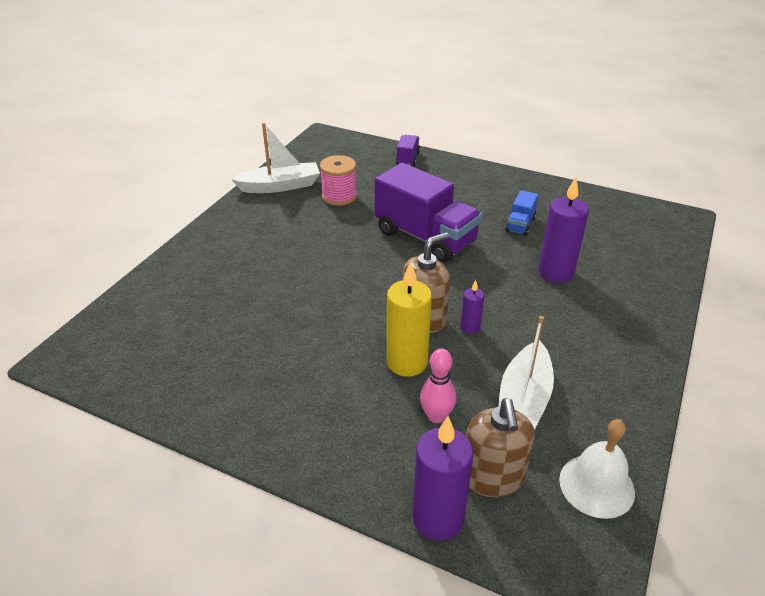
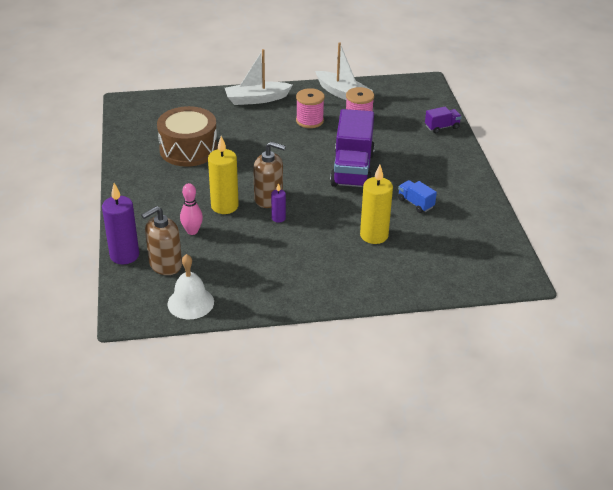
camera: 55 degrees right, 0 degrees up
white boat [499,316,554,430] -> white boat moved to [225,49,293,105]
blue truck [506,190,538,236] -> blue truck turned 60 degrees clockwise [398,180,437,213]
purple candle [538,177,589,283] -> yellow candle [360,165,393,244]
none -> brown drum [157,106,218,167]
none -> pink spool [296,88,325,128]

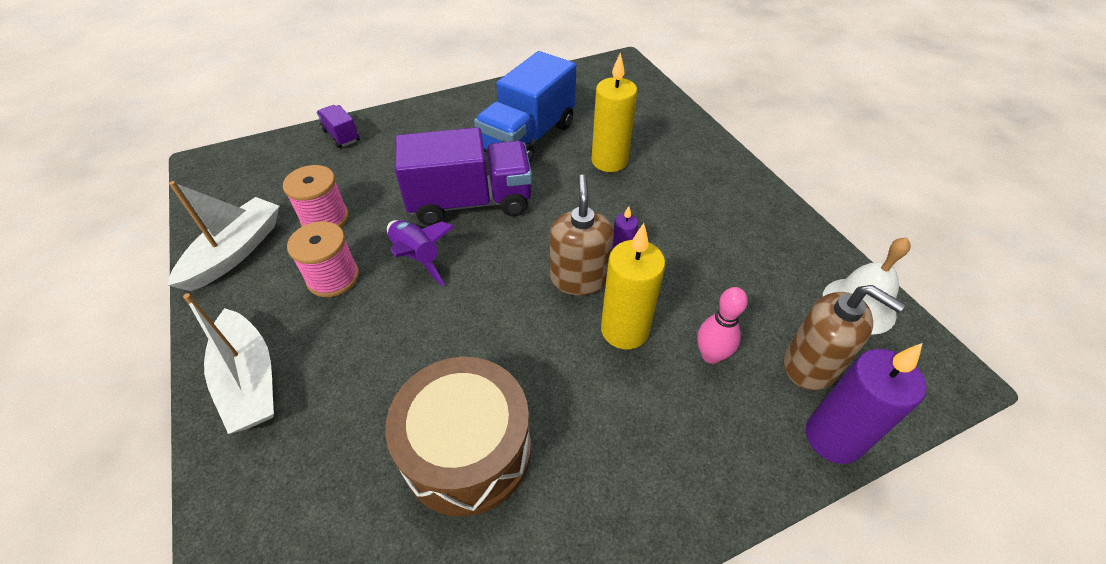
camera: 105 degrees left, 10 degrees up
blue truck [398,180,437,213] -> blue truck [474,51,576,162], size x2.21
none -> purple rocket [387,220,454,286]

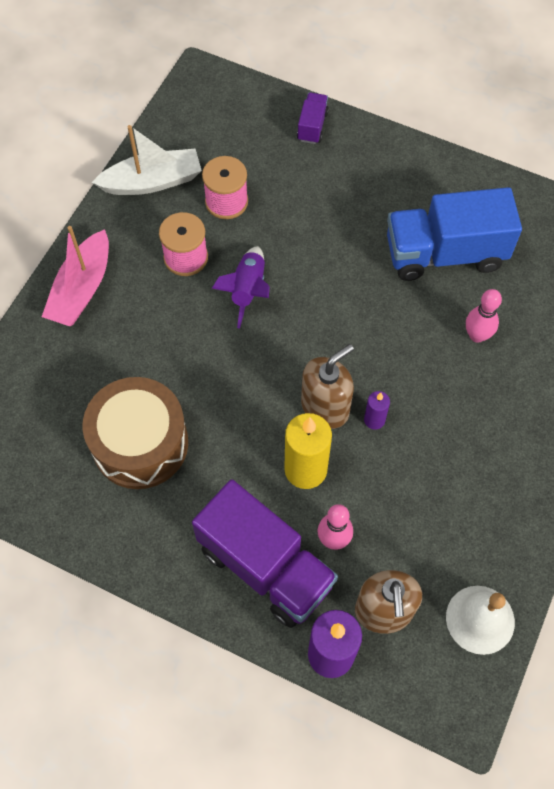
camera: 50 degrees right, 15 degrees up
white boat [183,293,274,434] -> pink boat [42,226,109,326]
purple truck [395,127,532,226] -> purple truck moved to [192,479,338,628]
yellow candle [591,53,637,172] -> pink bowling pin [466,289,502,343]

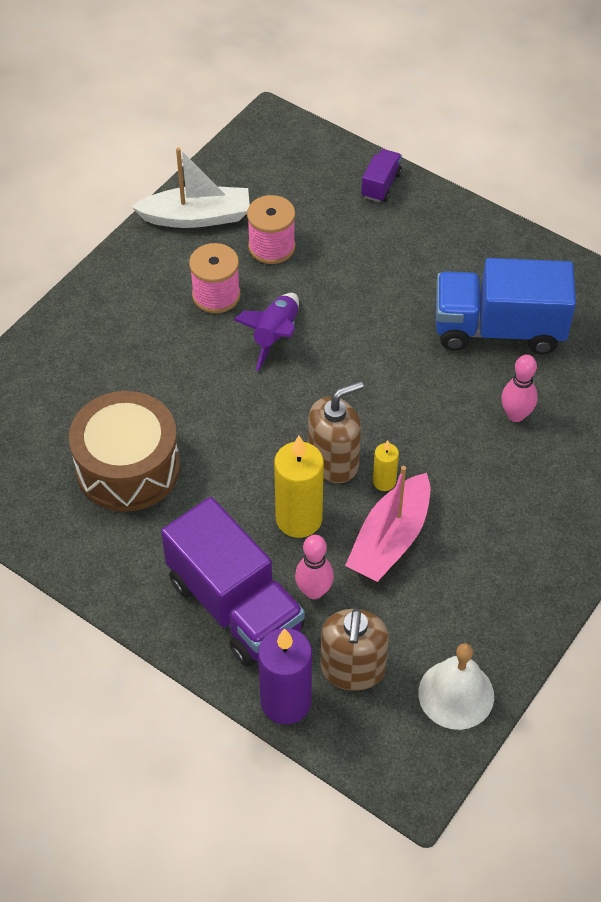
camera: 10 degrees right, 10 degrees down
pink boat [42,226,109,326] -> pink boat moved to [345,466,430,582]
purple candle [364,391,390,430] -> yellow candle [373,441,399,491]

